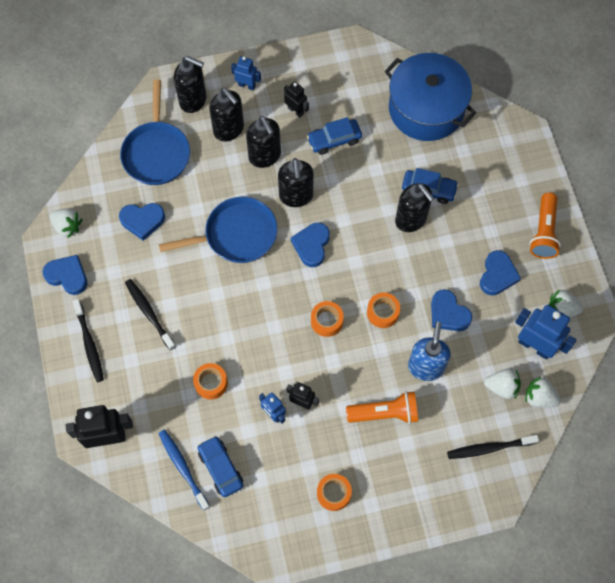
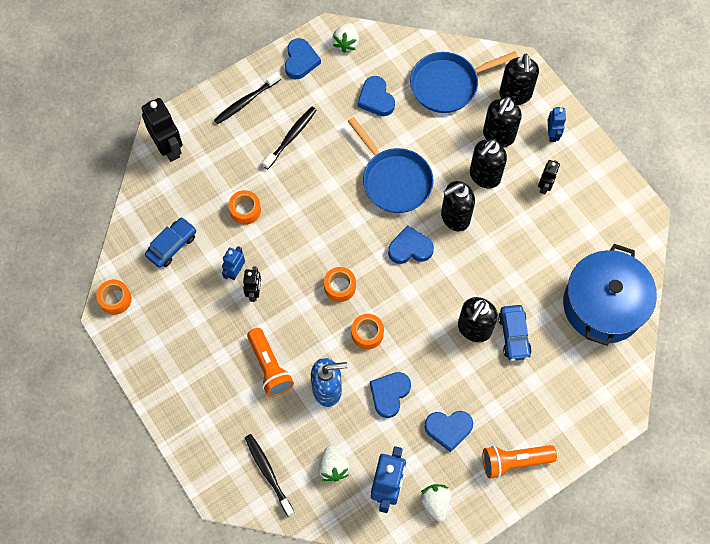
camera: 70 degrees right, 0 degrees up
blue toothbrush [158,430,210,511] -> none
blue car [307,117,362,155] -> none
orange tape [317,474,352,511] -> orange tape moved to [96,279,132,315]
white strawberry [525,376,561,408] -> none

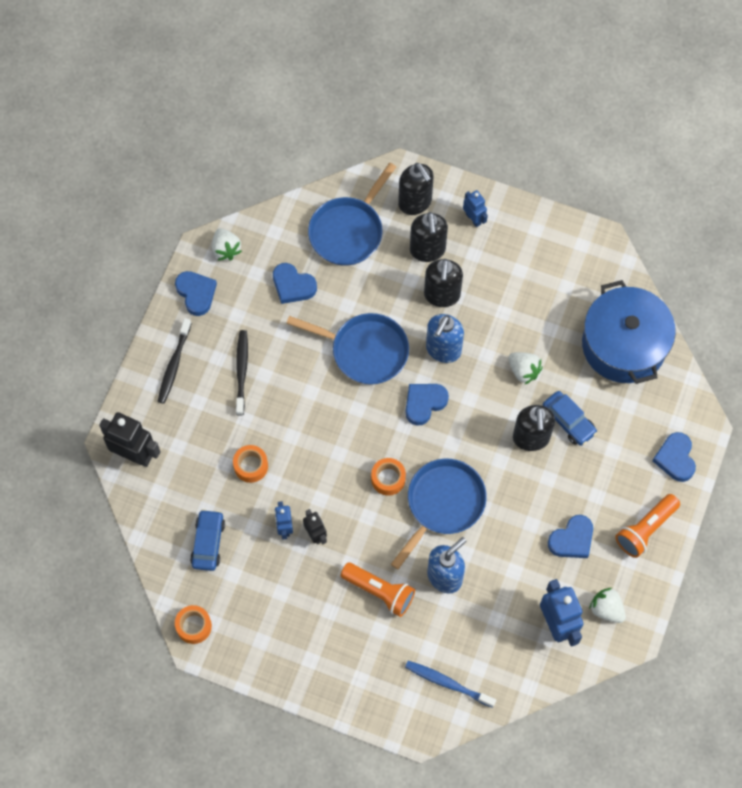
camera: 35 degrees left, 0 degrees up
black toothbrush [245,434,294,516] -> blue toothbrush [405,661,496,708]
white strawberry [319,445,349,482] -> white strawberry moved to [509,352,543,384]
orange tape [351,314,384,349] -> blue pan [391,459,487,570]
blue heart [370,372,411,418] -> blue heart moved to [652,432,696,482]
black soap dispenser [441,181,475,231] -> blue soap dispenser [426,314,464,363]
black robot [538,160,560,194] -> none

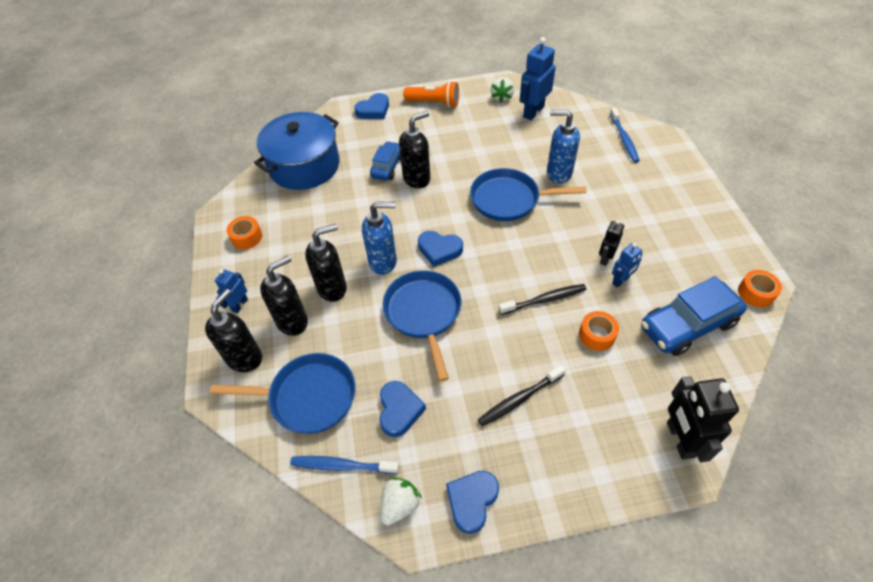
camera: 120 degrees left, 15 degrees down
black toothbrush [157,318,192,404] -> black toothbrush moved to [499,284,586,315]
blue car [190,509,225,571] -> blue car [641,276,747,356], size x1.64
orange flashlight [341,563,415,617] -> none
orange tape [371,458,406,496] -> orange tape moved to [226,216,262,249]
white strawberry [509,352,543,384] -> none
blue heart [548,515,593,558] -> none
none -> blue toothbrush [290,456,399,474]

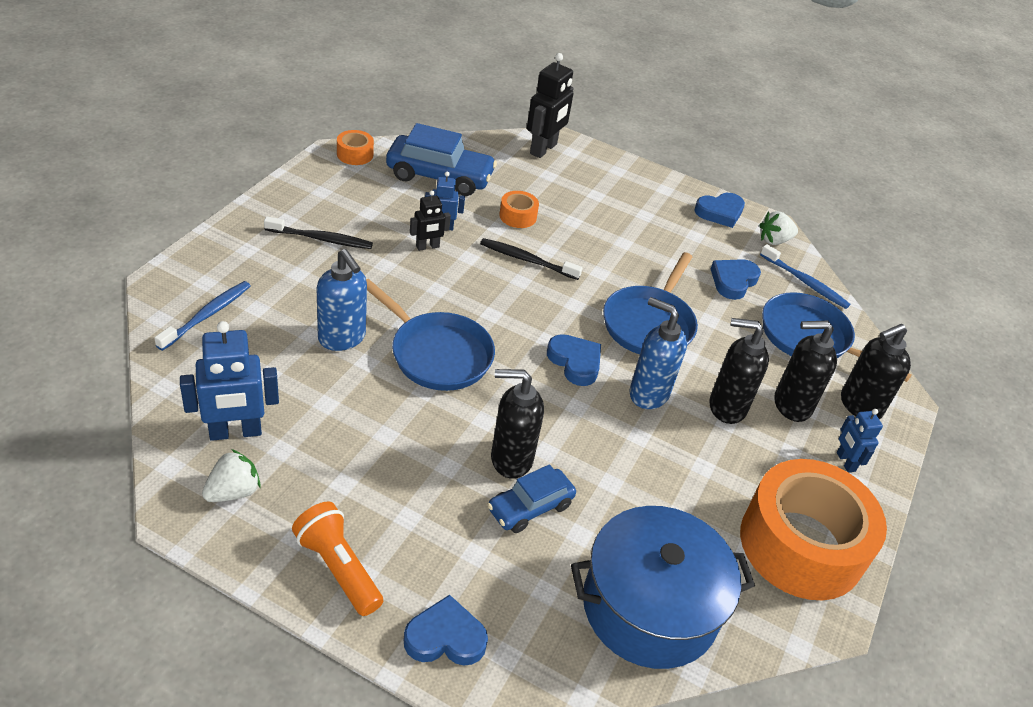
camera: 150 degrees left, 10 degrees down
blue robot [215,269,248,313] -> blue robot turned 105 degrees clockwise [837,409,883,472]
orange tape [226,216,262,249] -> orange tape [740,459,887,600], size x2.49
black toothbrush [478,365,566,427] -> black toothbrush moved to [264,216,373,249]

